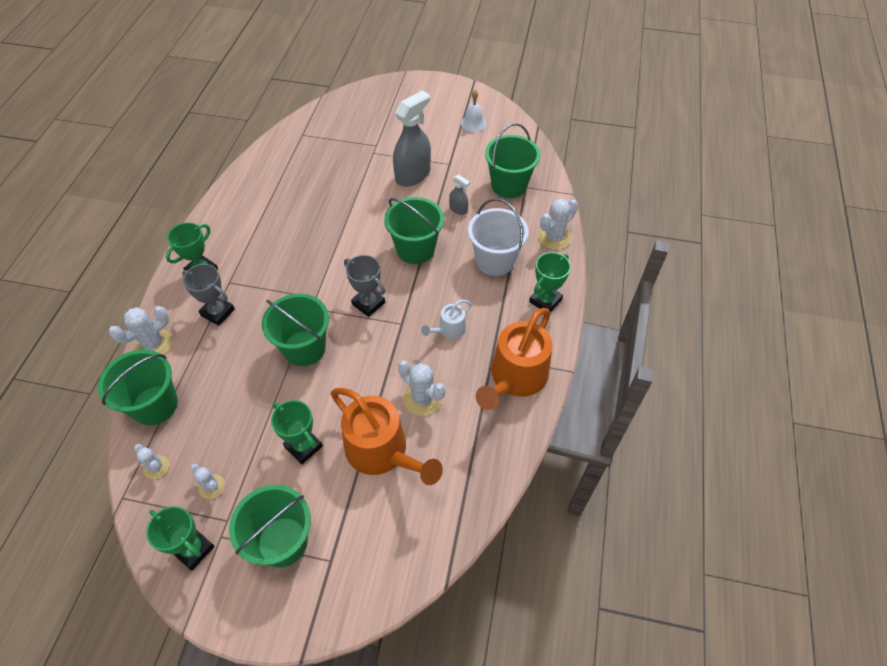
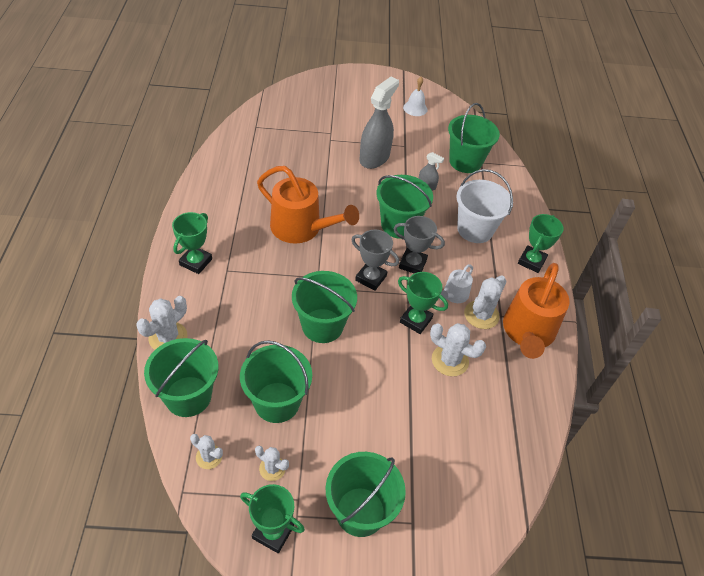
camera: 15 degrees left, 5 degrees down
grey trophy [182,264,235,326] -> grey trophy moved to [393,216,445,273]
green trophy [271,400,323,464] -> green trophy moved to [398,272,448,334]
orange watering can [330,388,443,485] -> orange watering can moved to [257,166,359,243]
white cactus [538,199,578,250] -> white cactus moved to [464,275,506,329]
none -> green bucket [240,340,312,423]

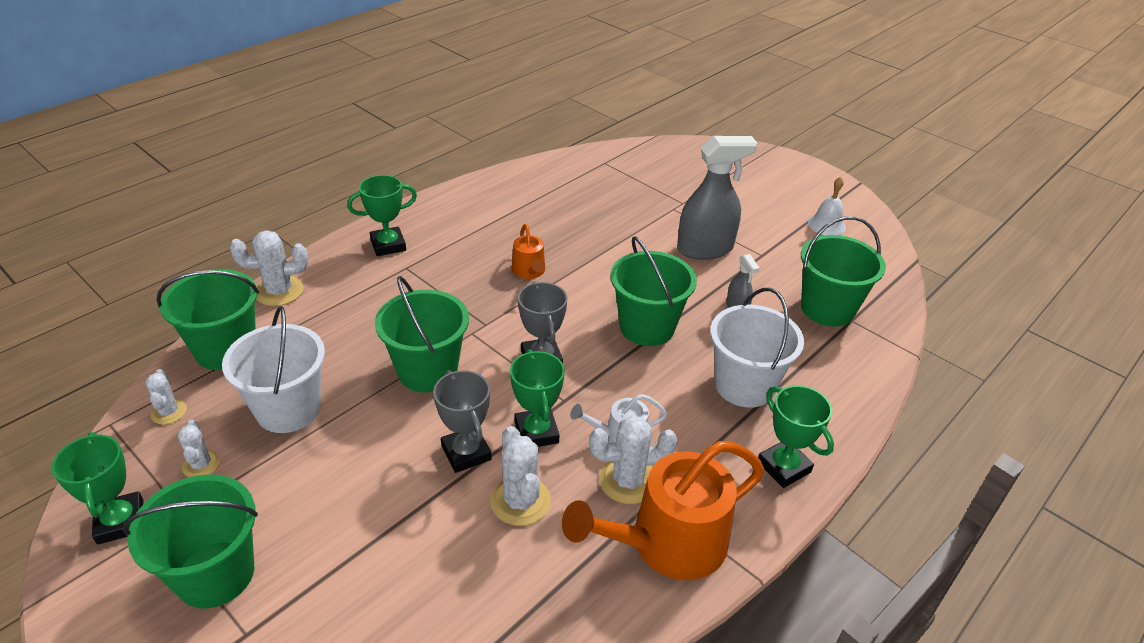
camera: 45 degrees right, 10 degrees down
green bucket [240,340,312,423] -> white bucket [222,306,325,433]
orange watering can [257,166,359,243] -> orange watering can [512,224,545,279], size x0.49
grey trophy [393,216,445,273] -> grey trophy moved to [433,370,492,473]
green trophy [518,214,563,273] -> green trophy turned 75 degrees clockwise [758,385,834,488]

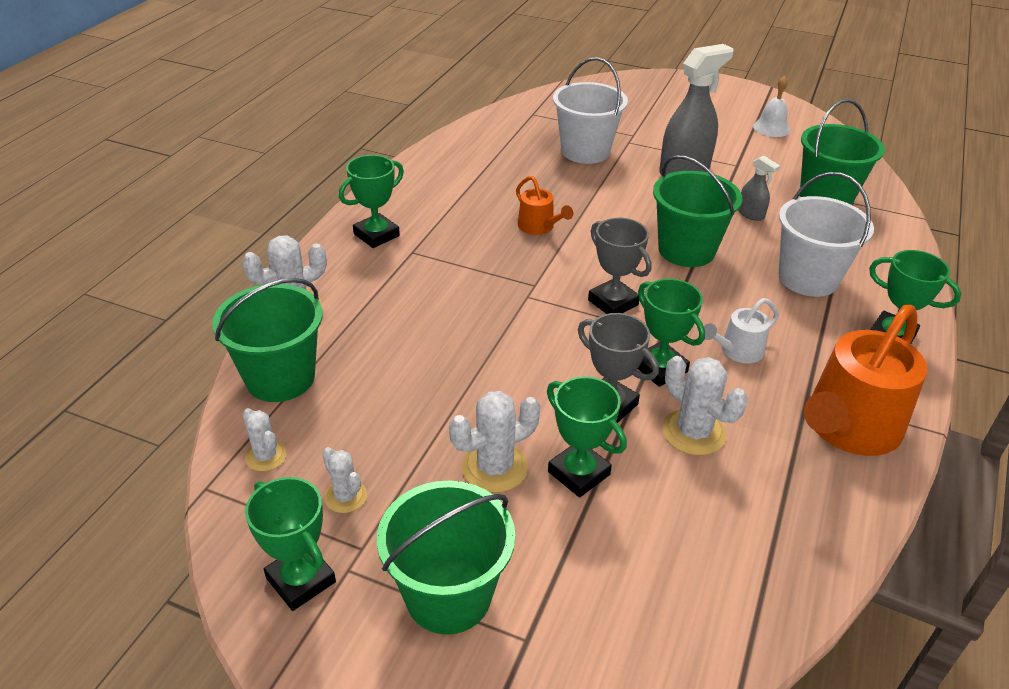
camera: 20 degrees left, 0 degrees up
white bucket [222,306,325,433] -> white bucket moved to [553,57,628,164]
green bucket [375,276,469,392] -> none
white cactus [589,415,677,504] -> white cactus moved to [449,391,540,493]
none -> green trophy [547,376,627,497]

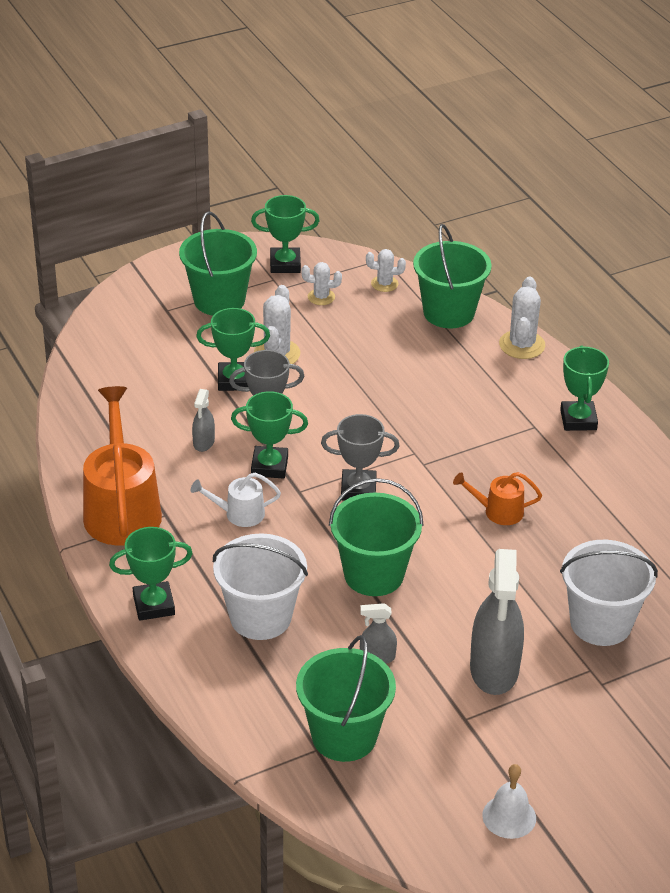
camera: 130 degrees right, 0 degrees up
white cactus [662,356,748,456] -> grey spray bottle [192,389,215,452]
white watering can [704,298,779,363] -> white watering can turned 105 degrees counterclockwise [191,473,281,527]

